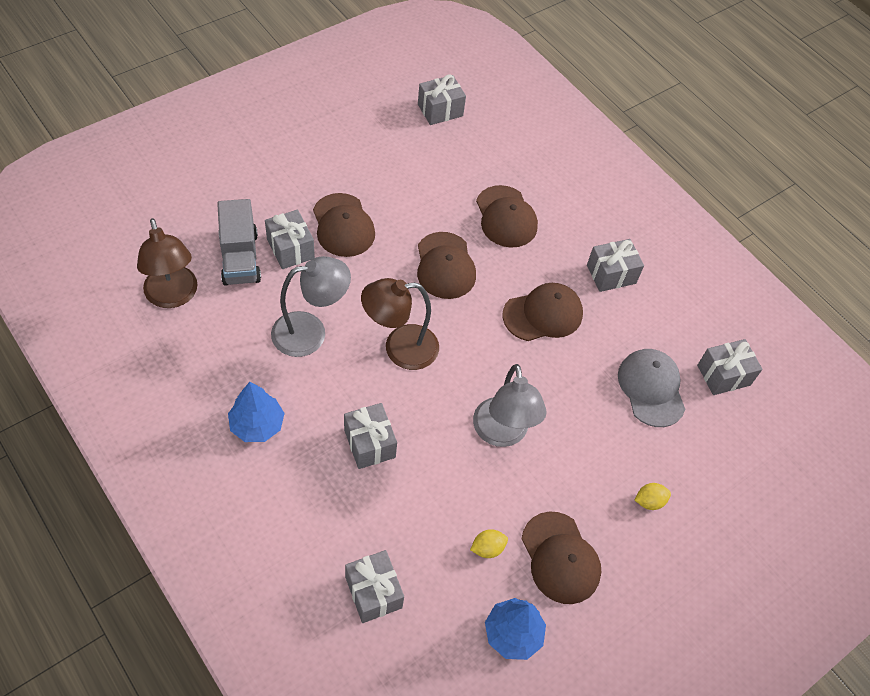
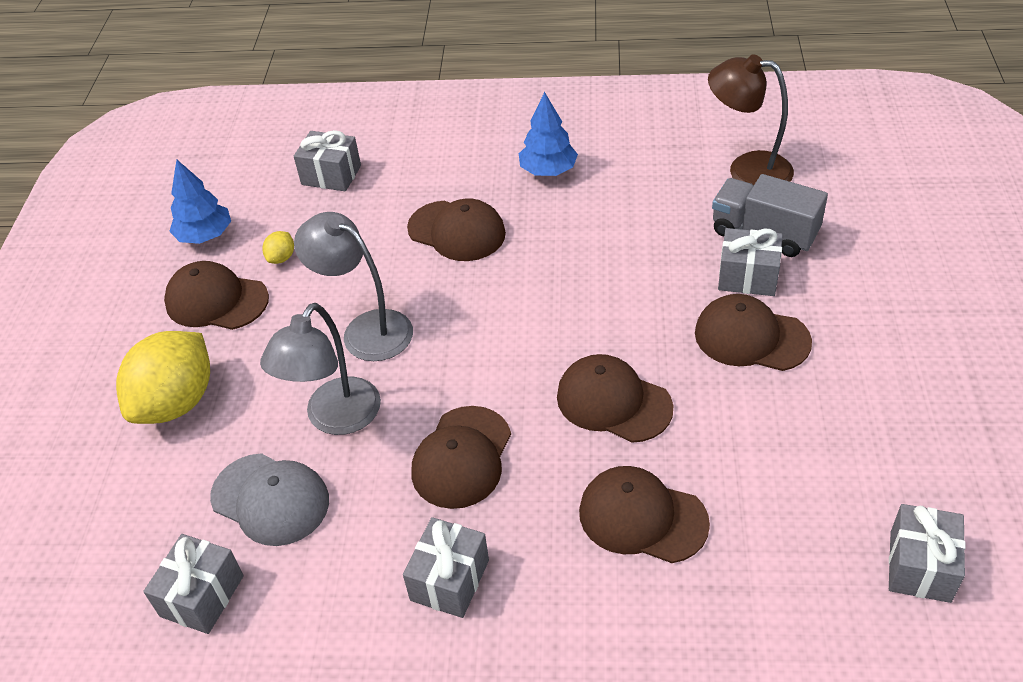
camera: 140 degrees right, 10 degrees down
grey lamp [271,256,351,357] -> grey lamp moved to [260,303,381,435]
grey gift [344,403,397,469] -> brown cap [407,198,506,261]
brown lamp [361,278,439,370] -> none
yellow lemon [635,483,671,510] -> yellow lemon [116,331,210,424], size x2.45

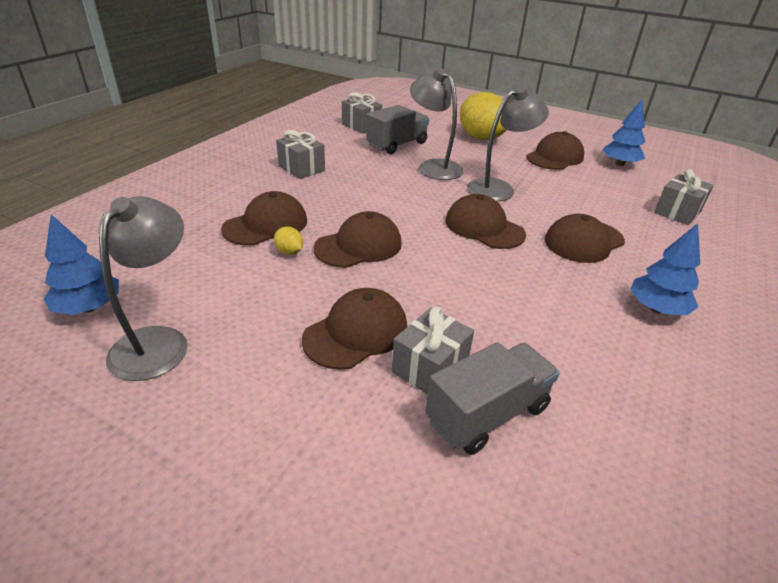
camera: 110 degrees right, 10 degrees down
grey cap [210,453,329,546] -> grey truck [366,105,429,154]
yellow lemon [262,231,294,264] -> yellow lemon moved to [274,227,303,255]
brown cap [412,406,511,509] -> brown cap moved to [445,194,526,249]
brown lamp [708,54,794,185] -> none
grey gift [889,504,966,603] -> blue tree [44,214,119,315]
none -> grey lamp [99,196,188,381]

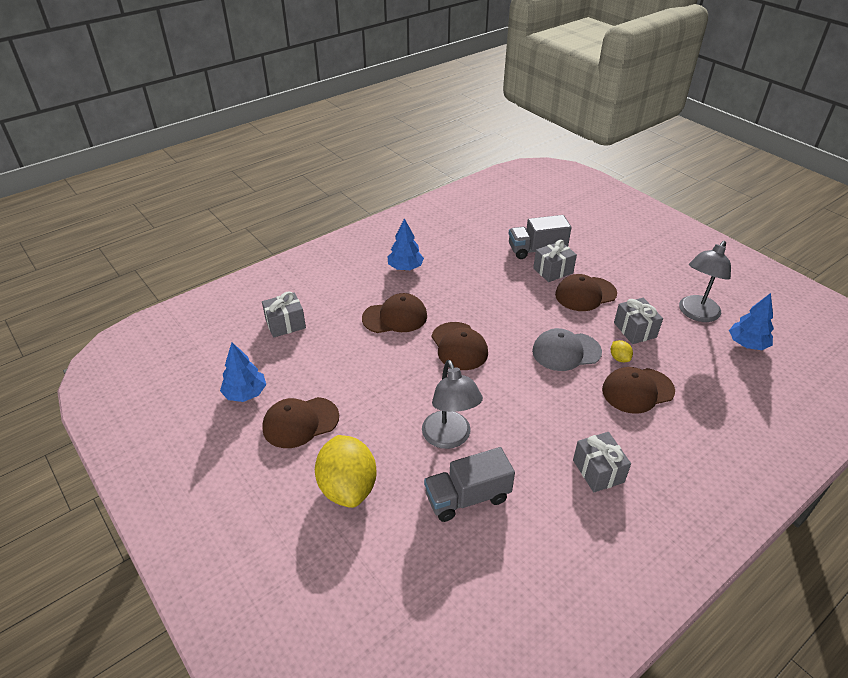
camera: 155 degrees left, 5 degrees up
brown cap [314,211,402,268] -> grey cap [532,328,602,371]
grey gift [342,92,382,134] -> grey gift moved to [614,298,663,344]
grey lamp [467,86,549,201] -> none

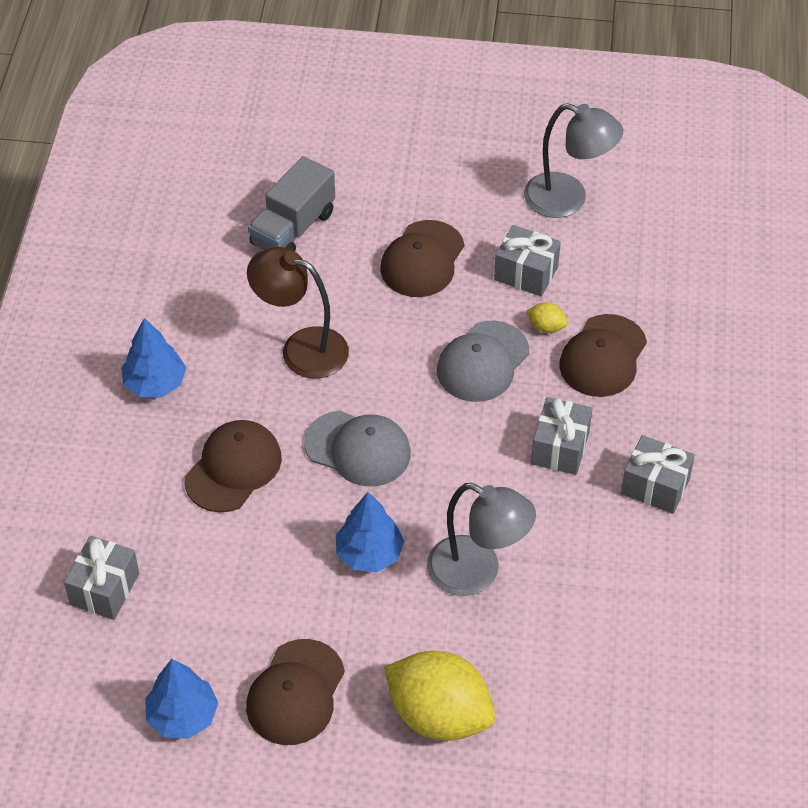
camera: 45 degrees left, 10 degrees up
grey truck [424,447,515,522] -> none
brown cap [432,322,488,370] -> grey cap [304,410,411,486]
grey gift [533,240,577,282] -> grey gift moved to [531,397,592,475]
grey lamp [679,241,731,322] -> grey lamp turned 60 degrees counterclockwise [524,103,623,218]
blue tree [729,293,774,350] -> blue tree moved to [336,492,405,572]
none -> brown lamp [247,247,349,379]

